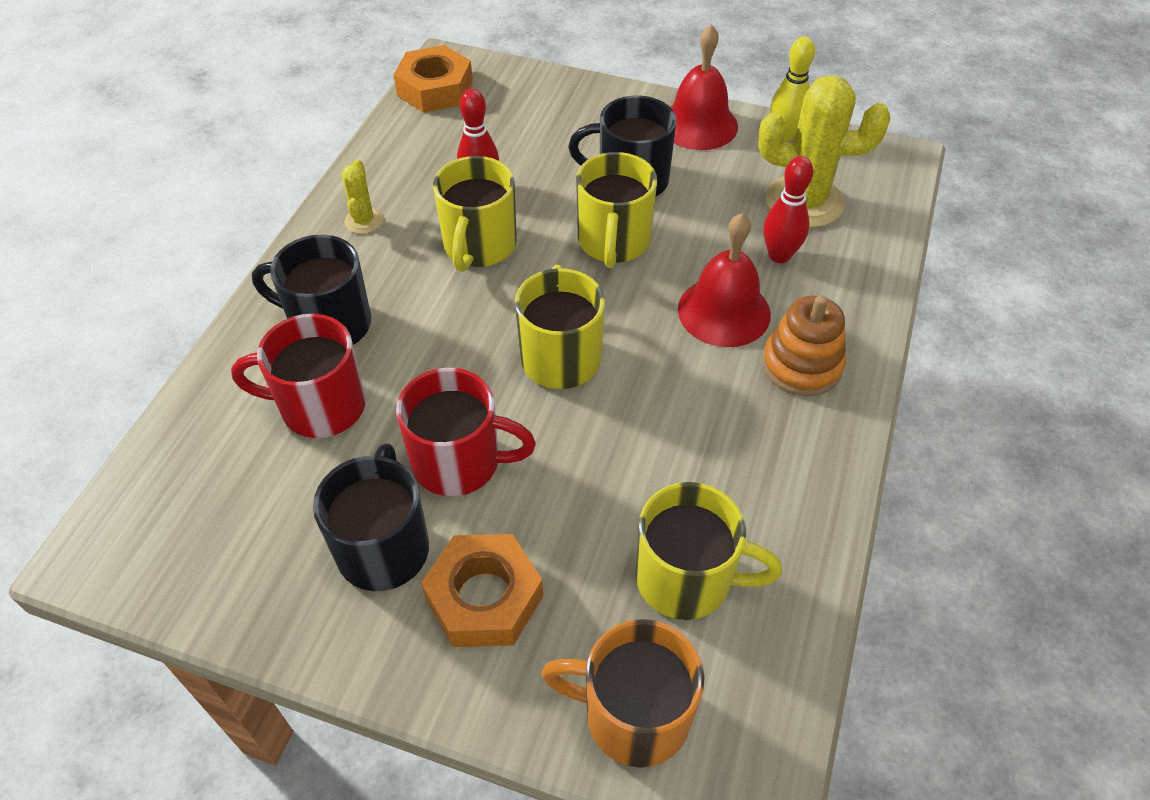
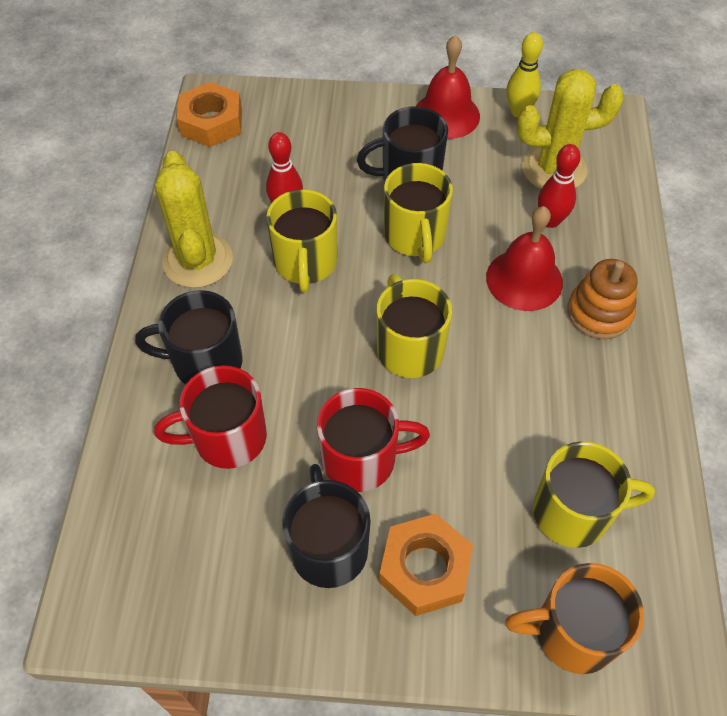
camera: 15 degrees left, 5 degrees up
yellow cactus [342,159,383,234] -> yellow cactus [155,151,233,288], size x2.09

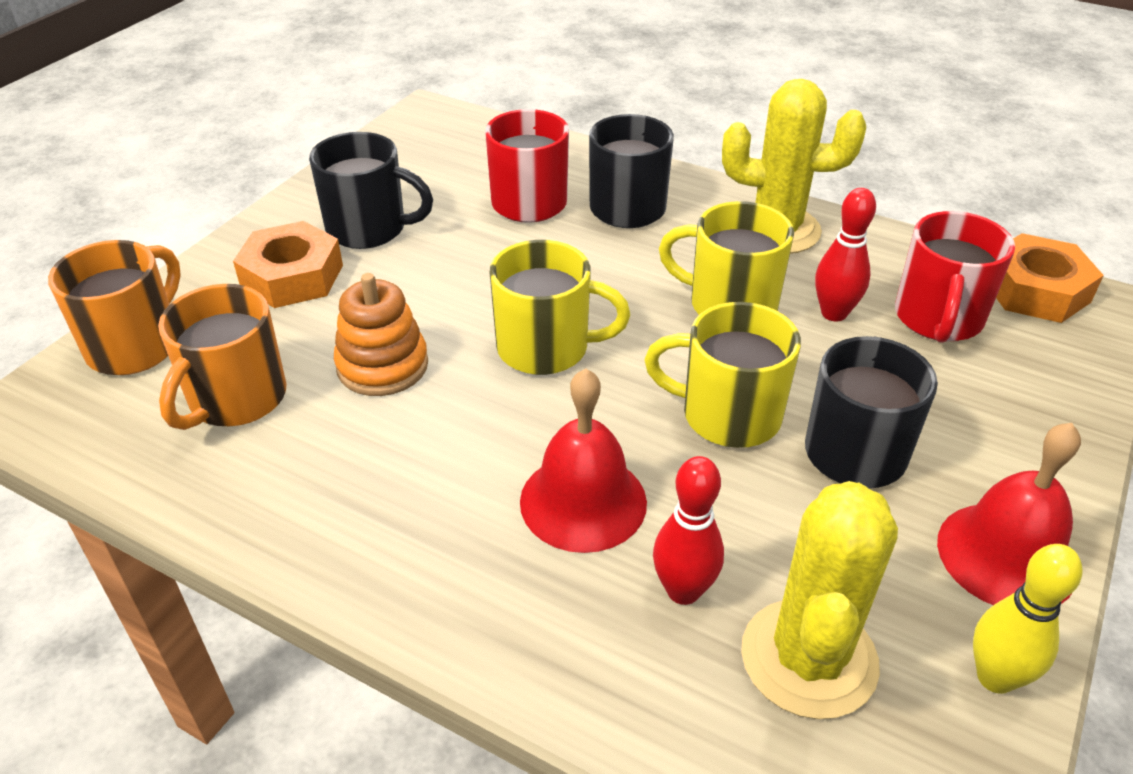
camera: 115 degrees right, 15 degrees down
red mug [317,388,430,492] -> red mug moved to [895,211,1015,343]
yellow mug [533,441,655,548] -> orange mug [158,284,286,430]
orange stacking toy [567,259,638,339] -> orange stacking toy moved to [334,273,428,396]

